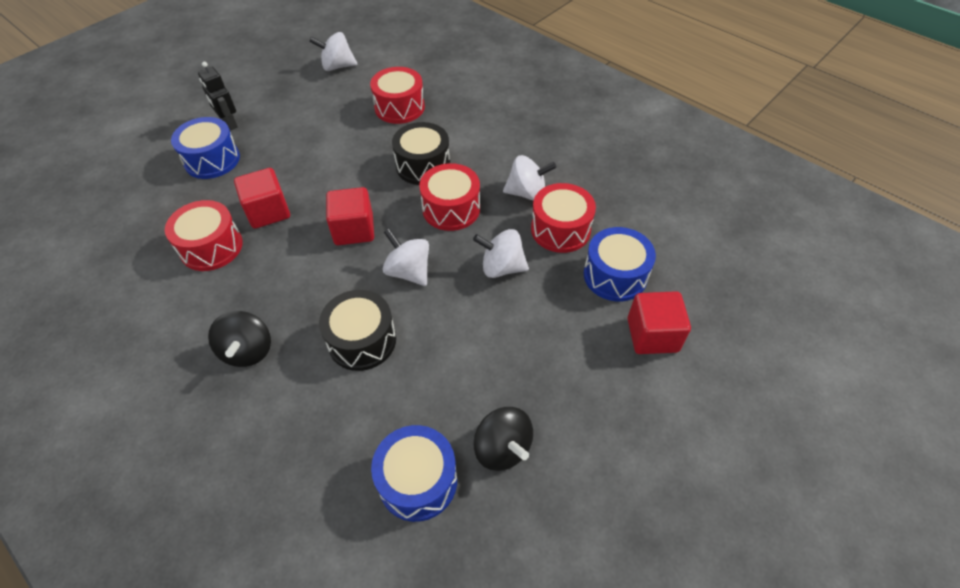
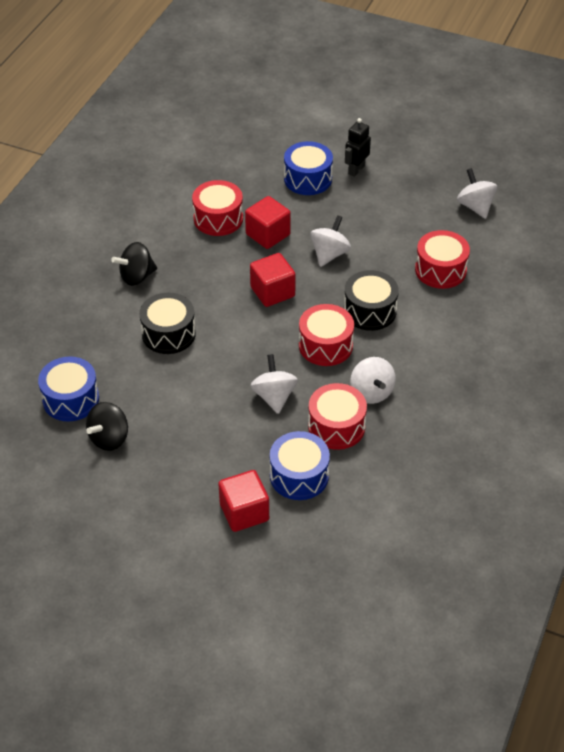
camera: 70 degrees right, 5 degrees down
white spinning top [383,228,429,286] -> white spinning top moved to [310,215,351,267]

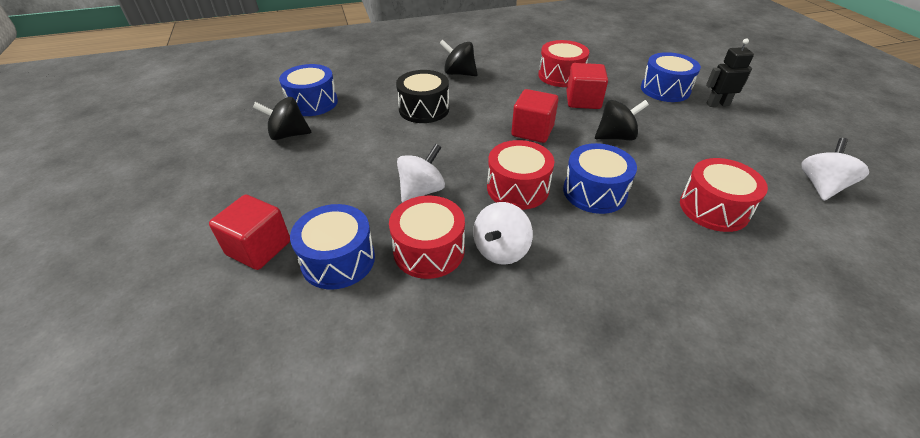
camera: 50 degrees right, 5 degrees down
white spinning top [310,215,351,267] -> black spinning top [595,100,649,140]
black drum [344,270,399,331] -> blue drum [563,143,637,214]

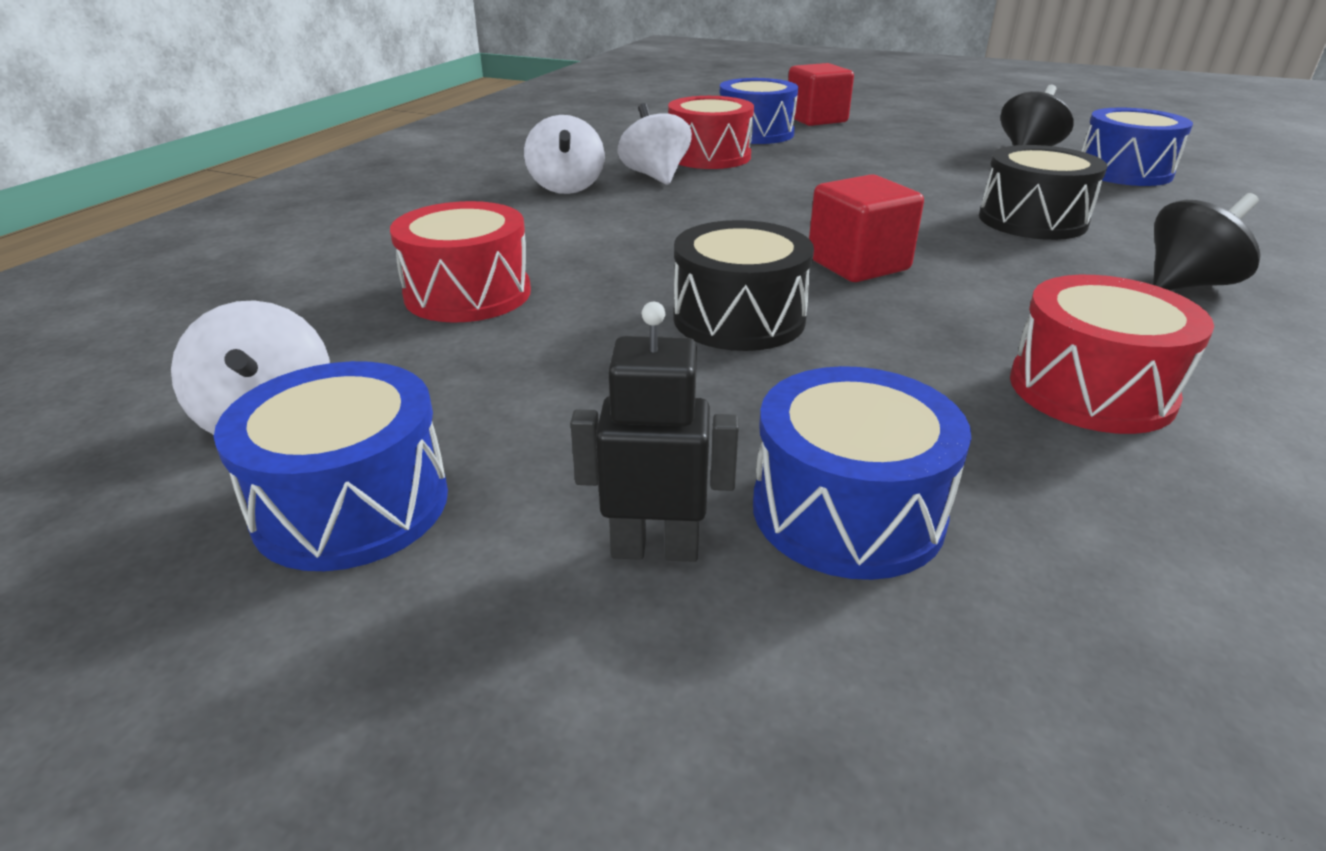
camera: 130 degrees right, 10 degrees down
white spinning top [397,144,445,203] -> white spinning top moved to [524,115,604,194]
red drum [487,140,554,210] -> none
blue drum [563,143,637,214] -> blue drum moved to [214,361,448,571]
red cube [566,63,608,109] -> none
black spinning top [595,100,649,140] -> black drum [673,220,814,351]
black robot [706,38,754,107] -> black robot turned 120 degrees counterclockwise [570,302,739,562]

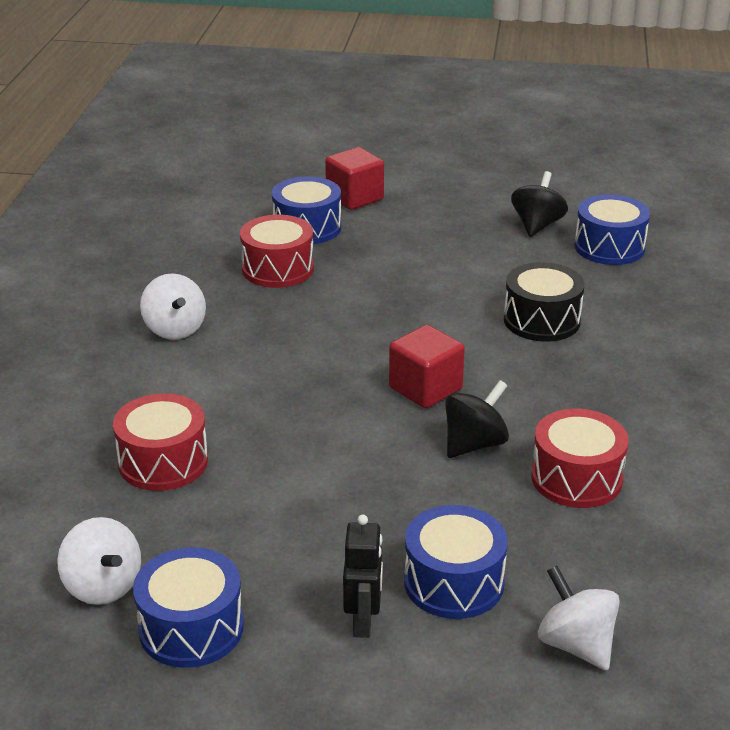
camera: 15 degrees left, 0 degrees up
black robot [570,302,739,562] -> black robot turned 105 degrees clockwise [343,514,383,638]
white spinning top [618,103,692,185] -> white spinning top moved to [538,565,620,671]
black drum [673,220,814,351] -> none
black spinning top [1153,193,1261,290] -> black spinning top moved to [445,380,509,458]

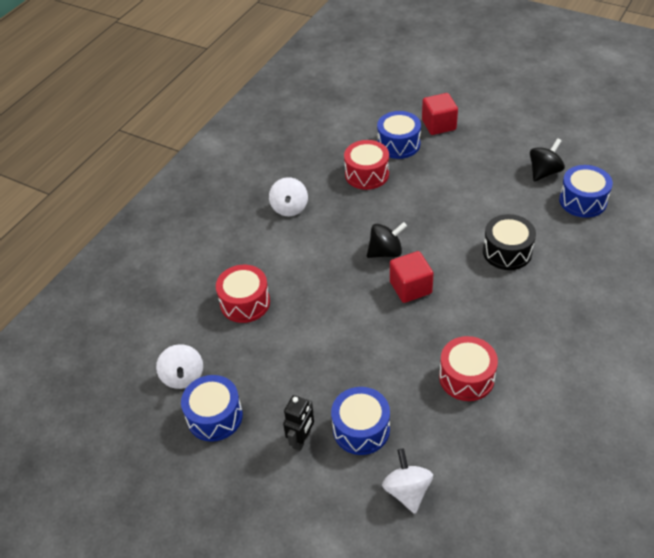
camera: 25 degrees right, 15 degrees up
black spinning top [445,380,509,458] -> black spinning top moved to [367,222,407,258]

